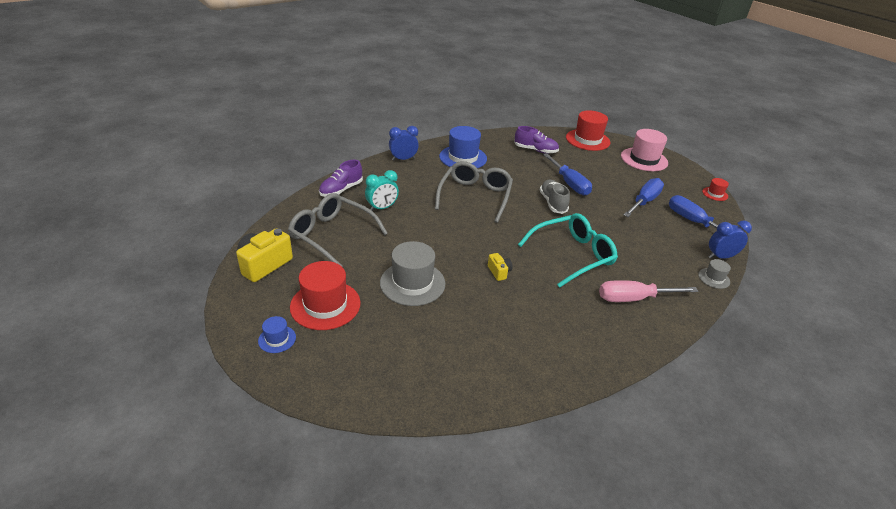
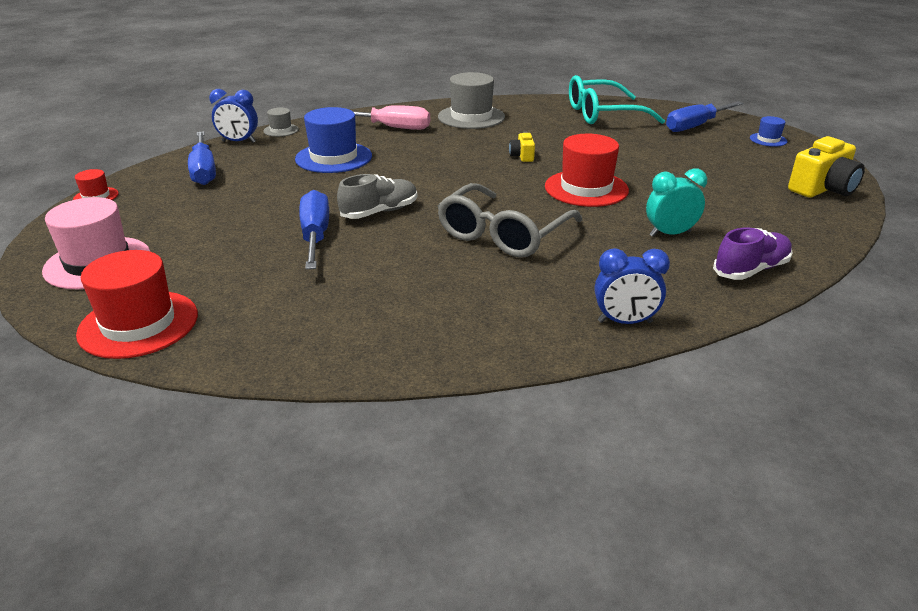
camera: 160 degrees left, 5 degrees down
grey glasses [288,193,388,266] -> none
red hat [290,261,361,330] -> red hat moved to [545,134,629,207]
grey hat [380,241,445,306] -> grey hat moved to [438,72,505,129]
blue hat [439,126,487,168] -> blue hat moved to [295,107,372,173]
purple shoe [514,126,559,154] -> none
turquoise glasses [518,213,618,288] -> turquoise glasses moved to [569,75,665,124]
grey shoe [540,180,570,214] -> grey shoe turned 135 degrees counterclockwise [337,174,417,219]
blue screwdriver [624,178,664,217] -> blue screwdriver moved to [666,101,744,132]

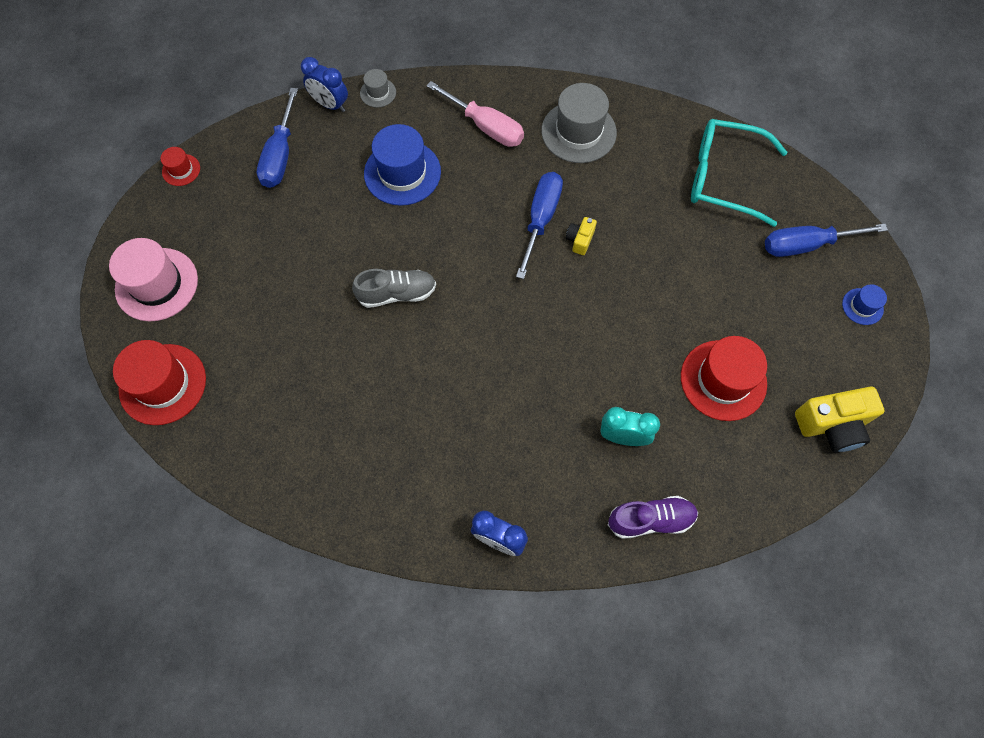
camera: 25 degrees right, 35 degrees up
blue screwdriver [299,190,329,270] -> blue screwdriver moved to [516,172,563,279]
grey glasses [438,183,582,257] -> none
red hat [545,134,629,207] -> red hat moved to [681,336,767,421]

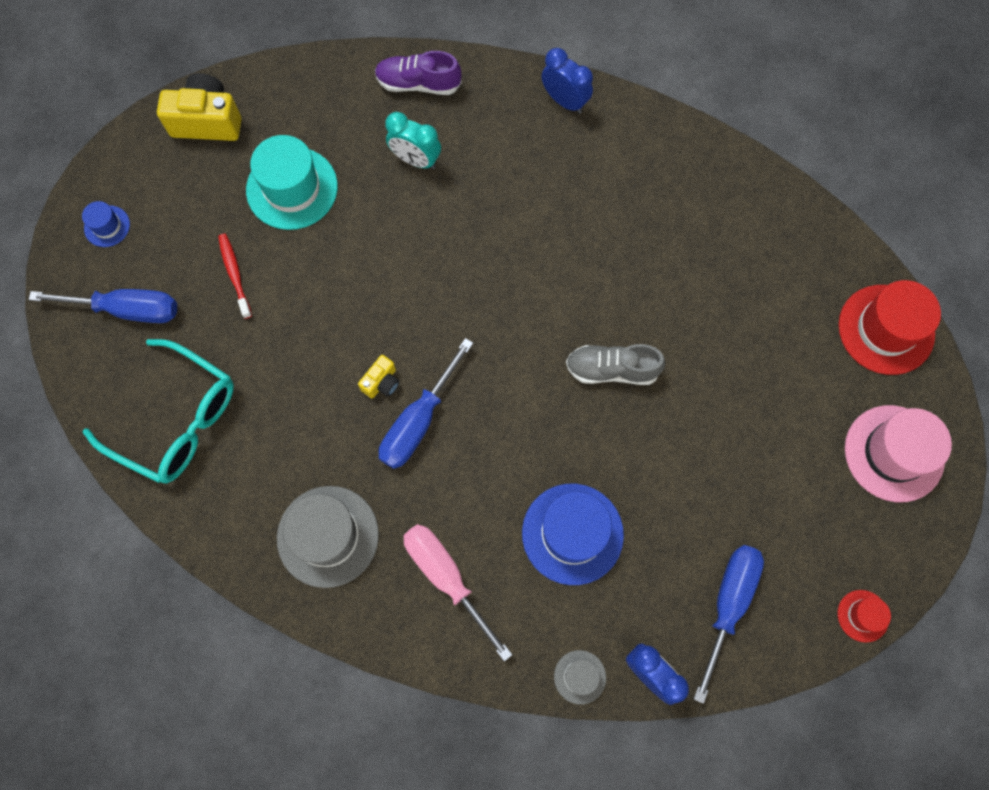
camera: 165 degrees left, 5 degrees up
red hat [681,336,767,421] -> turquoise hat [246,135,338,230]
none -> red toothbrush [218,234,252,319]

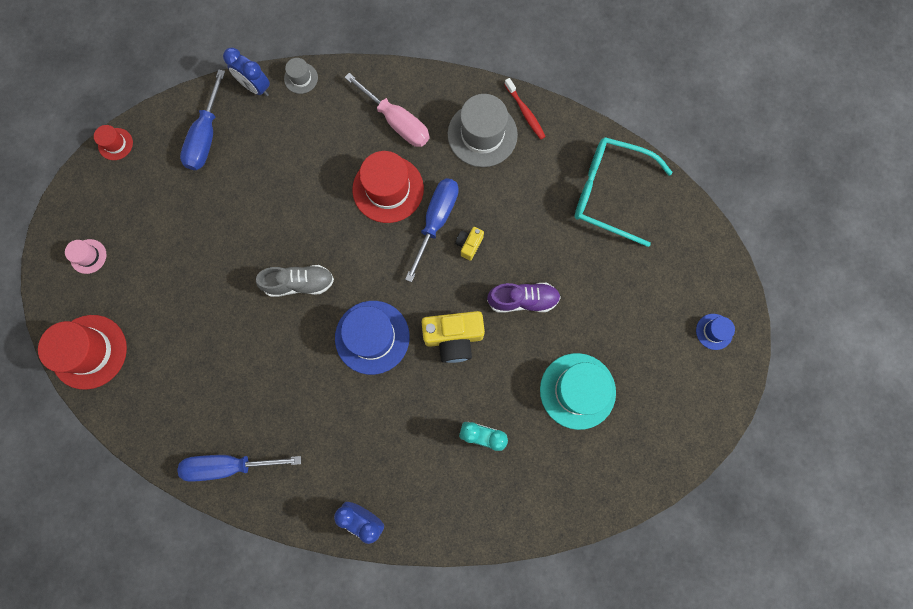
camera: 170 degrees right, 5 degrees up
blue screwdriver [29,289,177,323] -> blue screwdriver moved to [177,455,301,482]
yellow camera [157,73,242,141] -> yellow camera moved to [421,311,485,363]
red toothbrush [218,234,252,319] -> red toothbrush moved to [504,78,546,140]
purple shoe [375,51,462,95] -> purple shoe moved to [487,283,561,313]
blue hat [522,483,624,585] -> blue hat moved to [335,301,410,375]
pink hat [845,405,952,502] -> pink hat [65,239,106,274], size x0.49
none -> red hat [352,151,424,223]

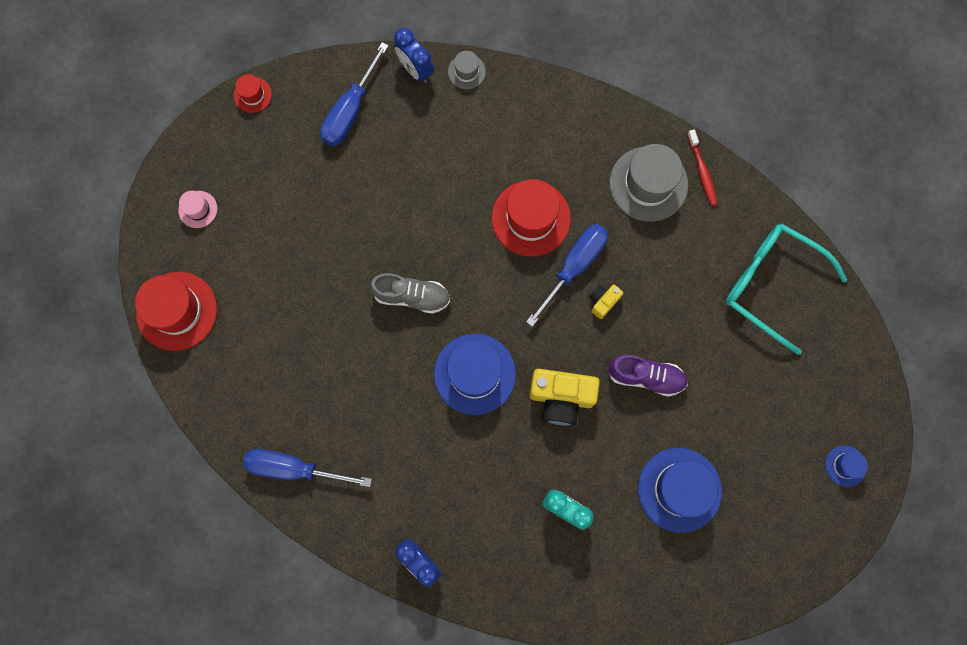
camera: 15 degrees right, 0 degrees up
pink screwdriver [344,73,430,147] -> none
turquoise hat [540,353,616,430] -> blue hat [638,448,722,533]

